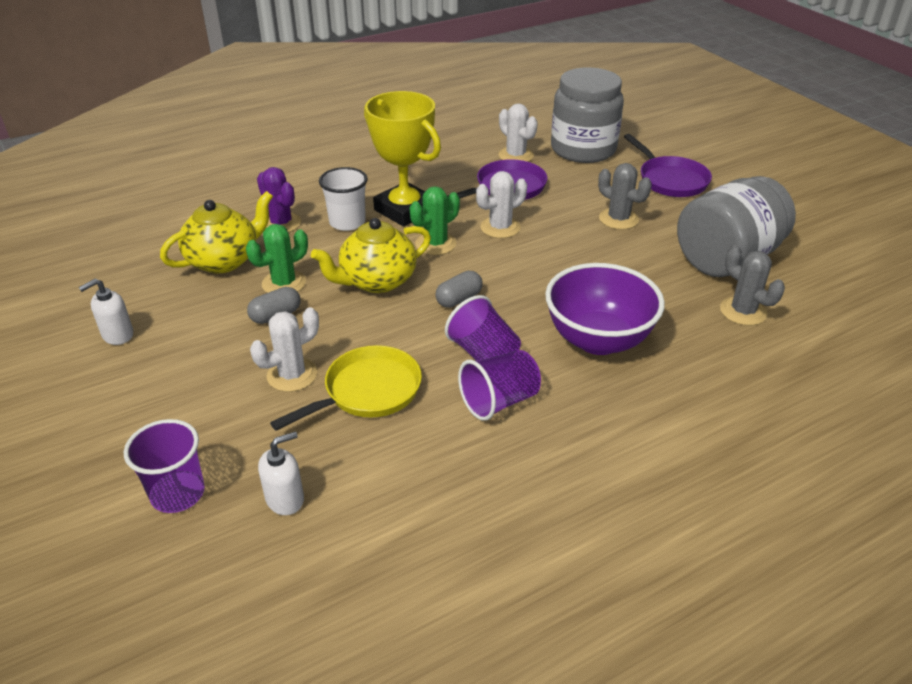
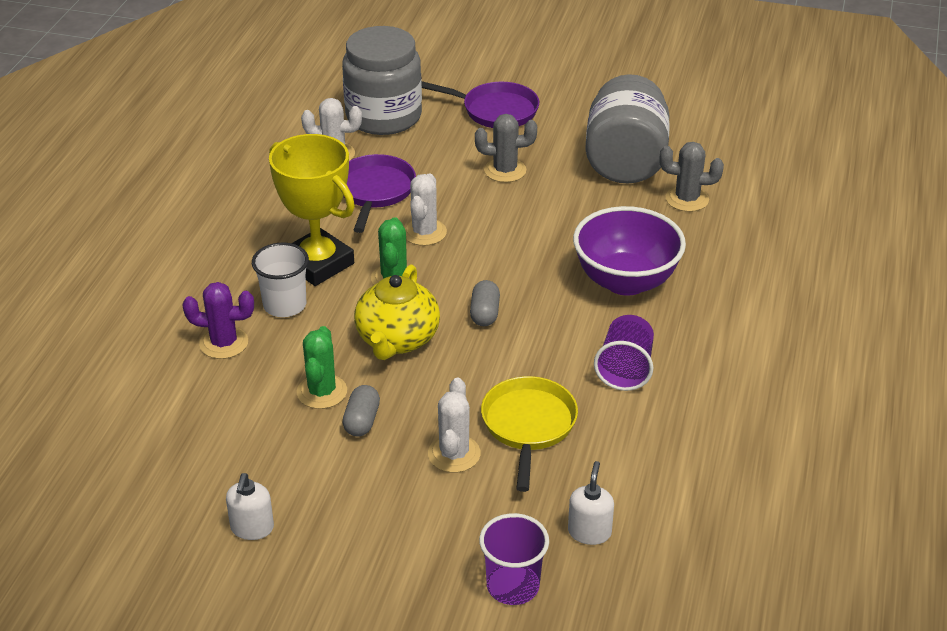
camera: 45 degrees left, 0 degrees up
yellow teapot [160,191,273,273] -> none
yellow trophy [364,91,441,226] -> yellow trophy turned 45 degrees clockwise [269,134,355,286]
purple cup [445,295,521,361] -> none

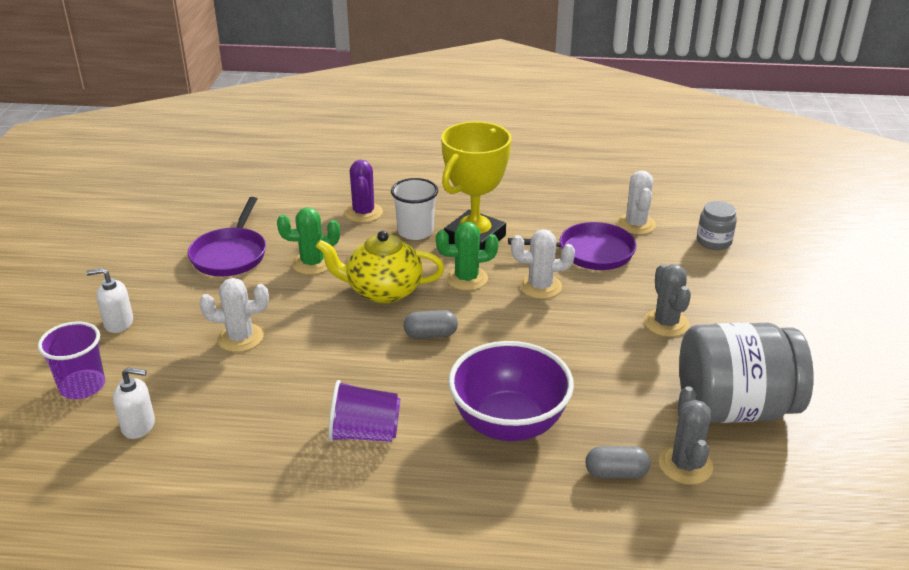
camera: 80 degrees right, 5 degrees down
white soap dispenser [226,473,274,540] -> white soap dispenser moved to [86,268,133,333]
grey jar [342,26,422,135] -> grey jar [697,201,737,250], size x0.46
grey capsule [342,385,380,436] -> grey capsule moved to [585,446,650,479]
purple pan [422,81,539,128] -> purple pan moved to [188,197,266,276]
yellow pan [481,376,578,492] -> none

